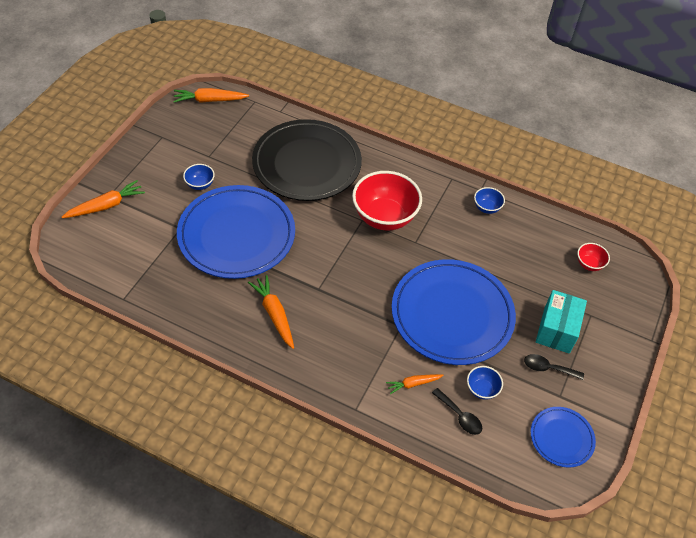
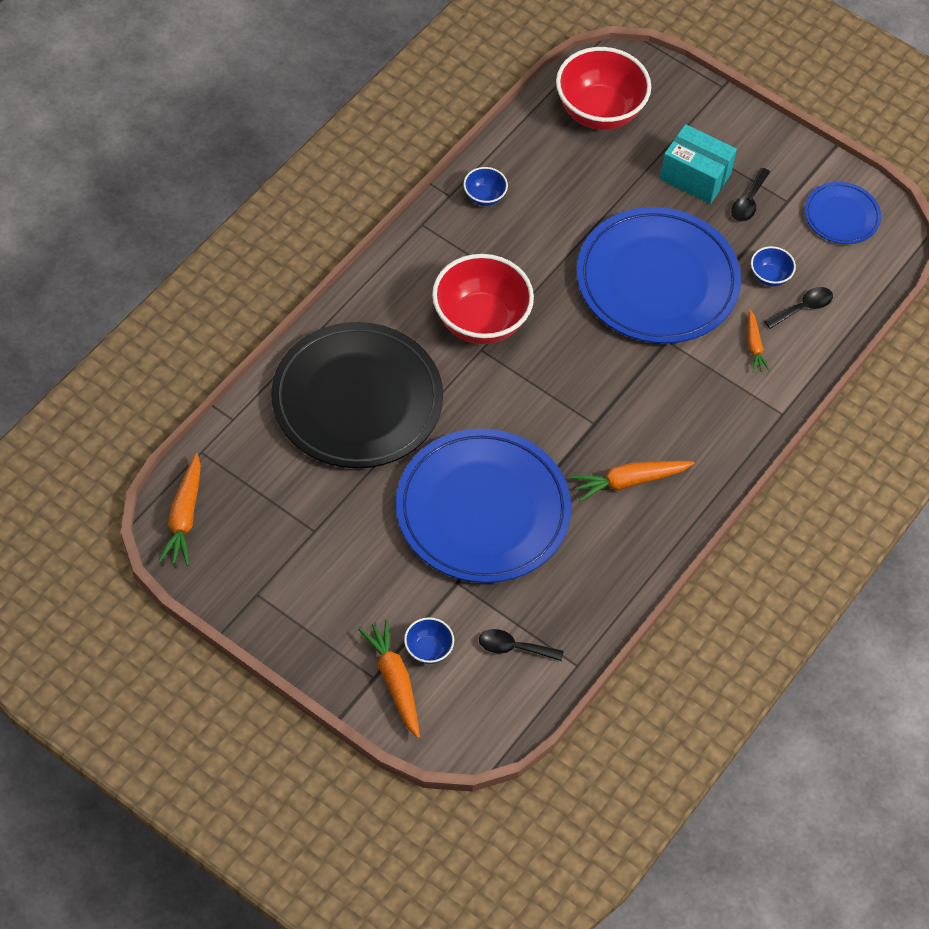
camera: 80 degrees left, 5 degrees up
blue bowl [183,164,215,190] -> blue bowl moved to [404,617,454,664]
red bowl [577,243,610,271] -> red bowl [556,47,651,130], size x2.19
none -> black spoon [479,629,564,661]

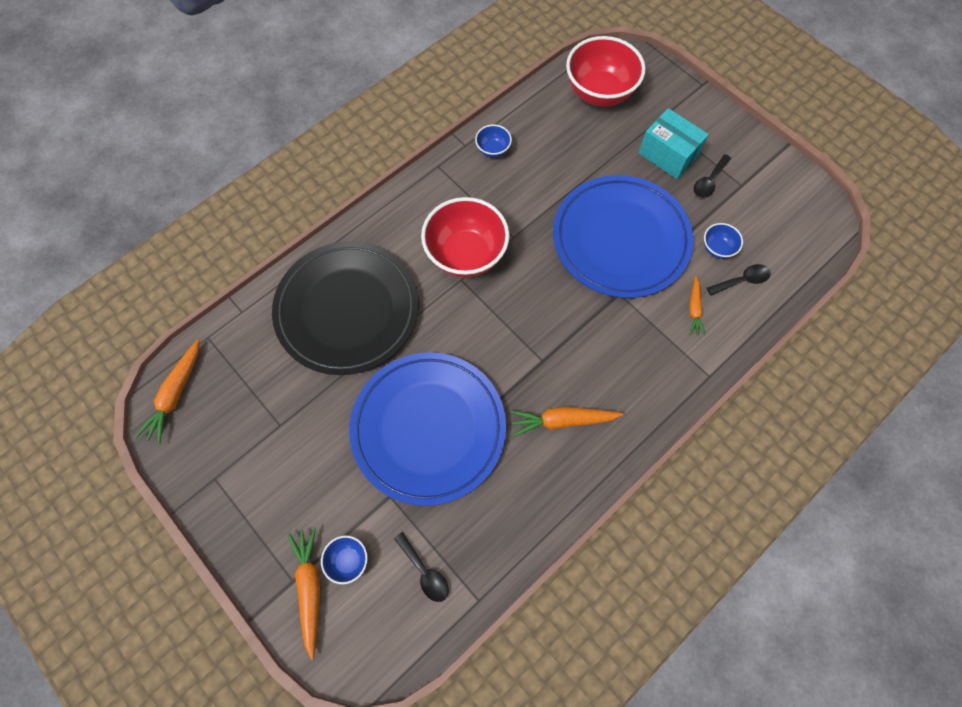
camera: 15 degrees right, 10 degrees up
black spoon [479,629,564,661] -> black spoon turned 150 degrees counterclockwise [394,532,449,602]
blue plate [805,182,881,244] -> none

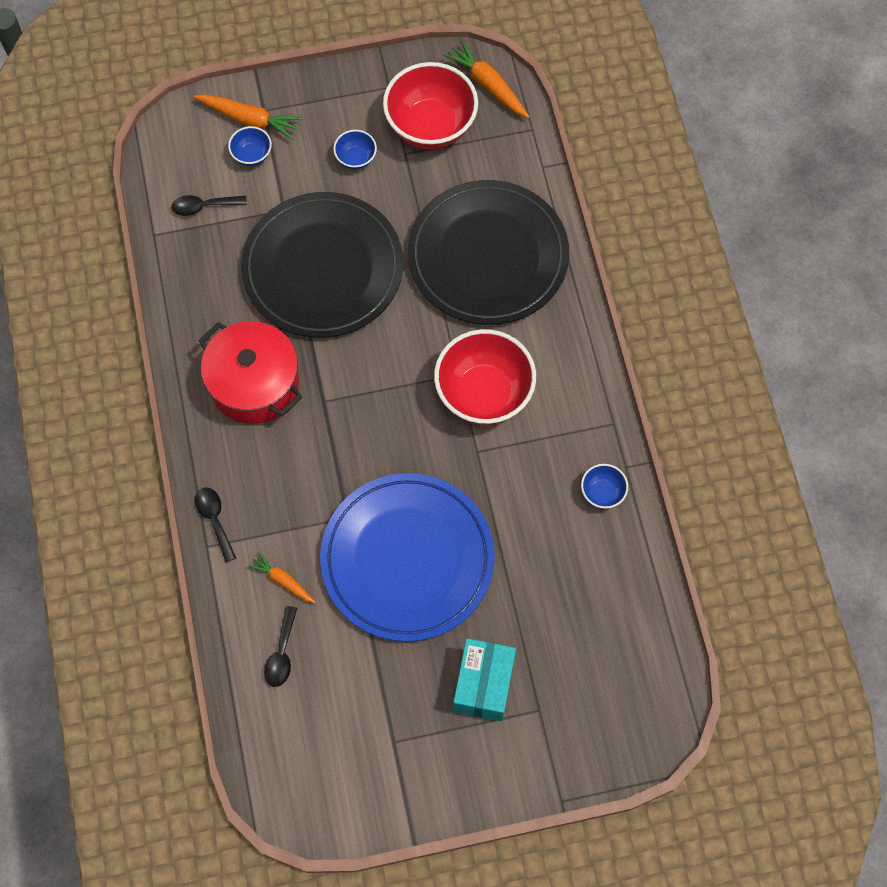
camera: 120 degrees right, 0 degrees up
blue plate [349,352,506,506] -> black plate [241,192,403,338]
orange carrot [510,407,623,437] -> red pot [198,321,302,424]
red bowl [566,36,645,107] -> red bowl moved to [383,62,478,149]
turquoise box [638,108,709,179] -> turquoise box turned 60 degrees counterclockwise [453,638,516,721]
black spoon [694,154,731,198] -> black spoon moved to [195,487,236,562]
blue bowl [704,223,743,259] -> blue bowl moved to [333,130,377,170]

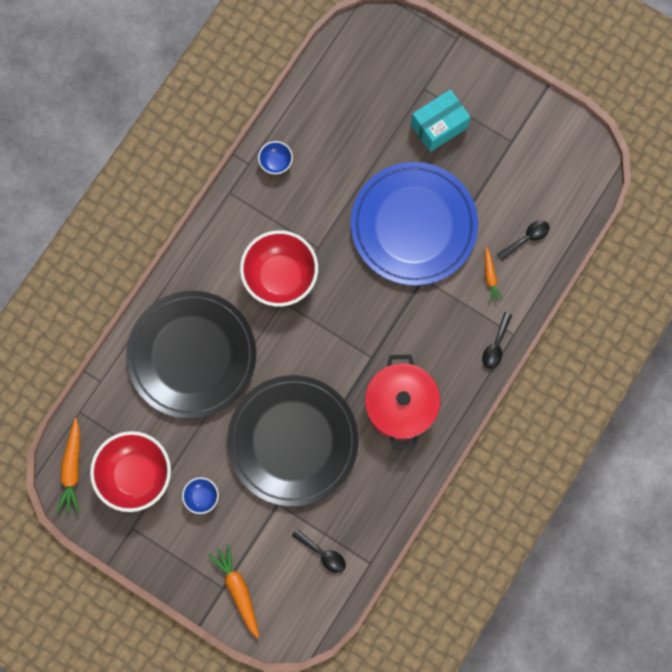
camera: 135 degrees left, 10 degrees up
blue bowl [228,126,272,166] -> none

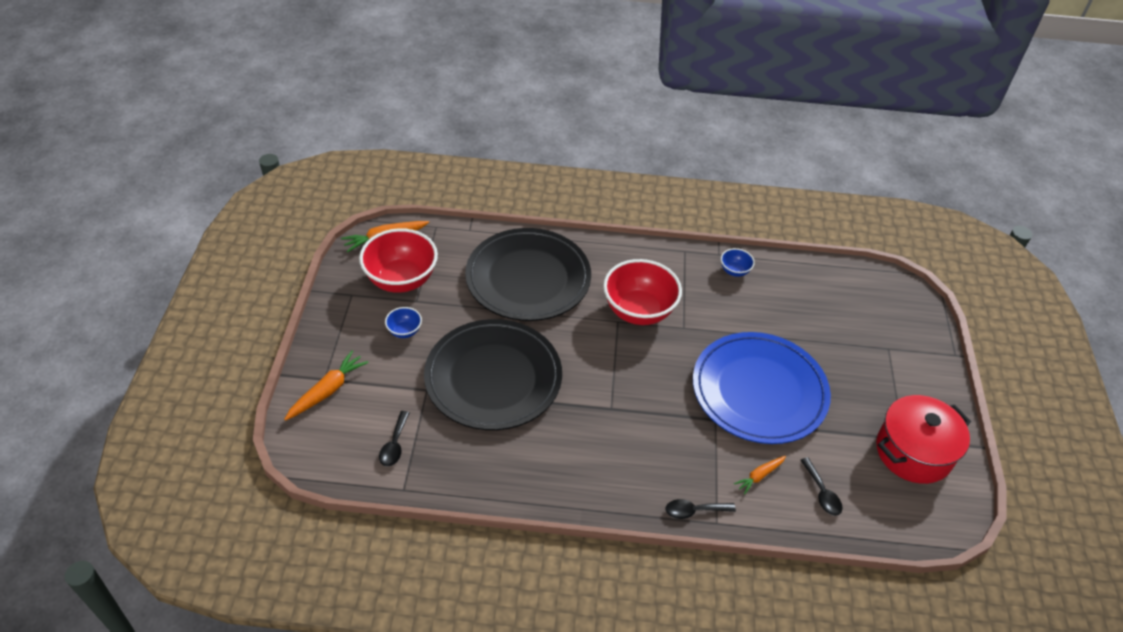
camera: 60 degrees right, 30 degrees down
red pot [365,355,441,449] -> red pot moved to [876,395,971,484]
turquoise box [411,89,470,152] -> none
black spoon [497,220,549,261] -> black spoon turned 45 degrees clockwise [800,458,842,516]

